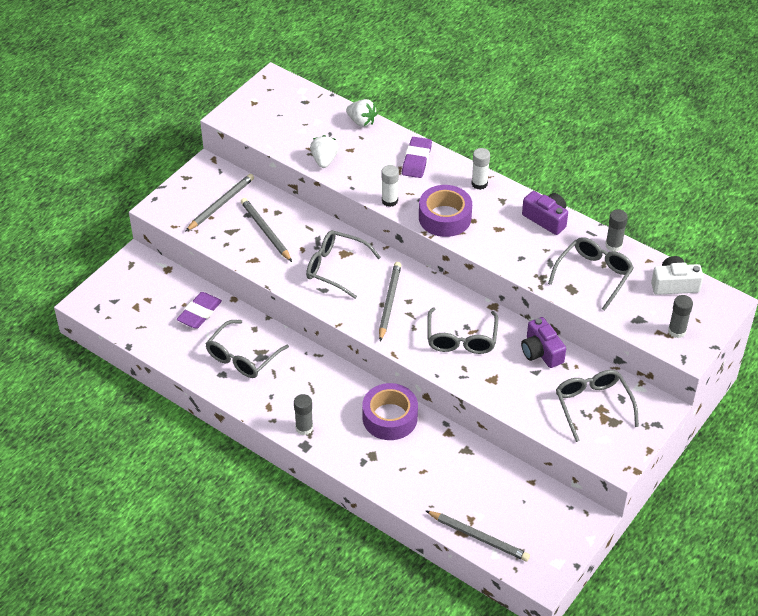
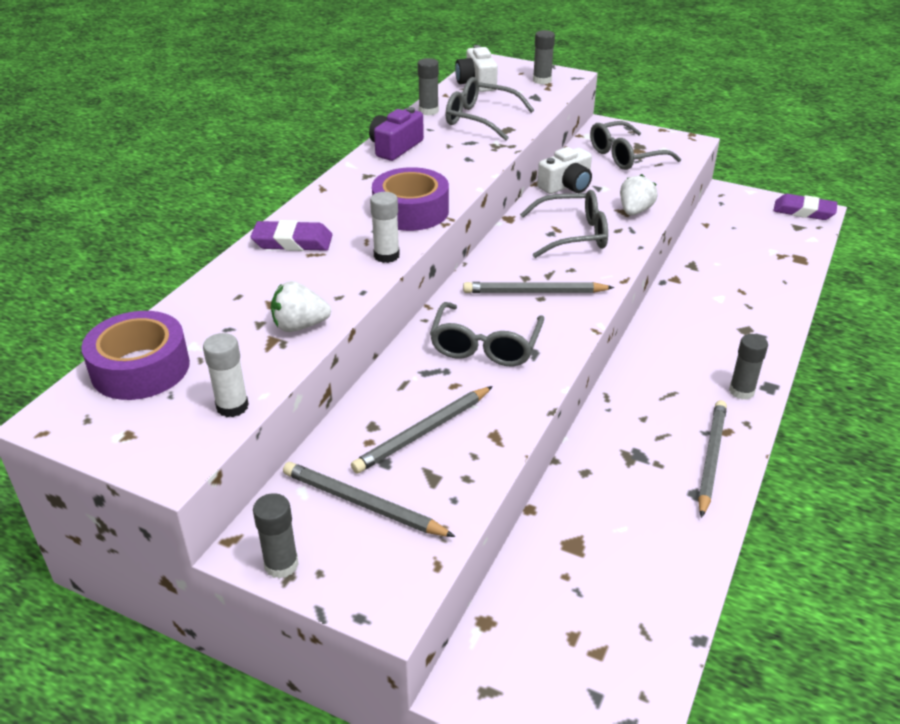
camera: 100 degrees left, 10 degrees down
purple eraser [177,292,222,329] -> purple eraser moved to [773,194,837,220]
grey glasses [205,320,289,378] -> none
white strawberry [346,99,377,127] -> white strawberry moved to [620,174,658,215]
purple tape [362,383,418,440] -> purple tape moved to [81,311,190,400]
grey pencil [425,510,530,561] -> grey pencil moved to [698,400,727,518]
white glue stick [471,148,490,190] -> white glue stick moved to [203,333,249,417]
purple camera [521,317,566,368] -> white camera [537,147,592,194]
none -> grey glue stick [253,493,299,579]

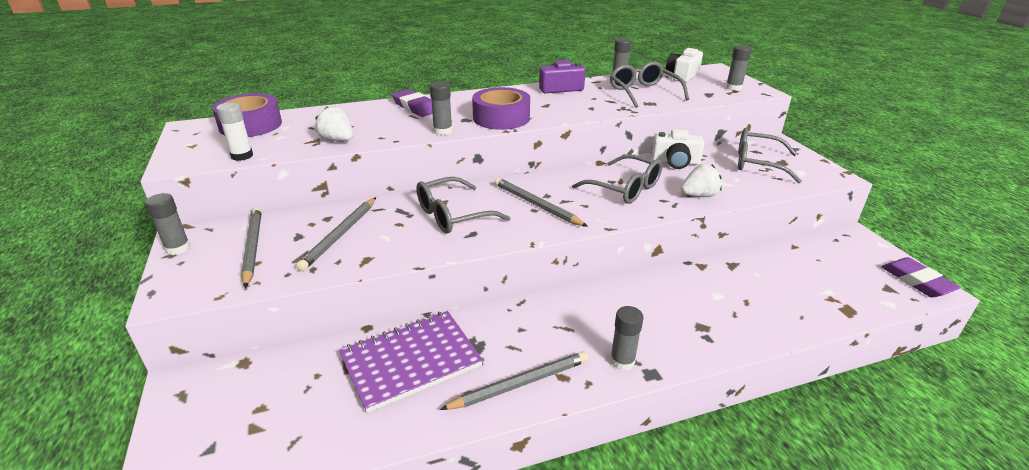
camera: 45 degrees right, 5 degrees down
grey pencil [351,386,493,474] -> grey pencil turned 75 degrees counterclockwise [296,197,376,271]
white glue stick [370,192,400,263] -> grey glue stick [430,81,452,135]
none -> purple notebook [339,311,483,413]

